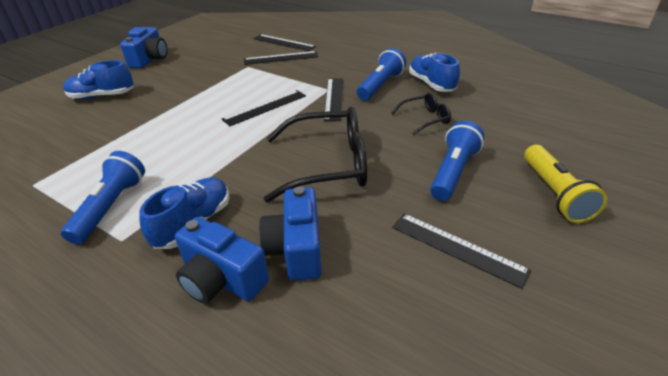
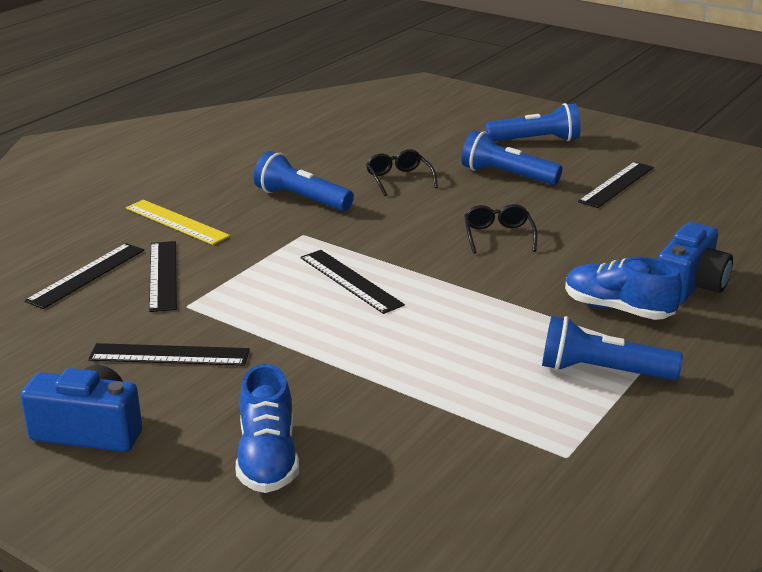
camera: 90 degrees left, 10 degrees down
blue camera [259,186,322,281] -> none
black glasses [264,107,367,202] -> black glasses [464,204,537,254], size x0.50
black ruler [324,78,343,121] -> black ruler moved to [88,343,250,366]
blue shoe [409,53,460,92] -> none
yellow flashlight [524,145,607,223] -> blue flashlight [485,103,581,141]
none -> yellow ruler [126,200,230,245]

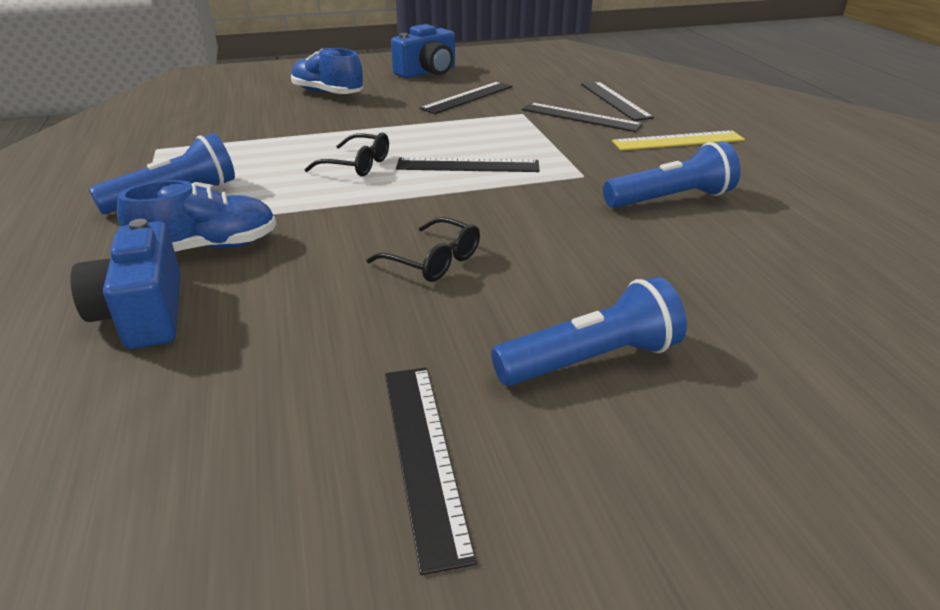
camera: 130 degrees right, 5 degrees up
black glasses [366,149,438,196] -> black glasses moved to [304,133,389,176]
blue flashlight [485,103,581,141] -> none

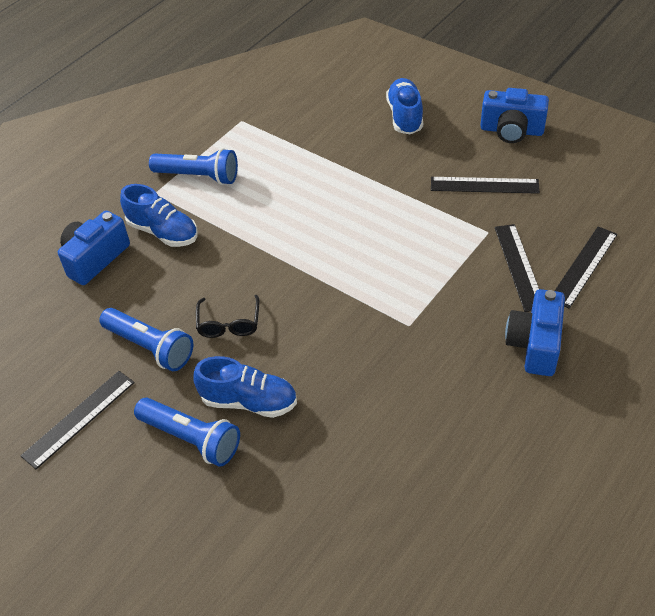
camera: 55 degrees right, 15 degrees up
black glasses [304,133,389,176] -> none
black ruler [396,157,540,172] -> none
blue flashlight [603,141,741,208] -> blue flashlight moved to [99,308,193,371]
yellow ruler [612,130,745,150] -> blue camera [505,289,565,376]
none -> blue shoe [193,356,297,418]

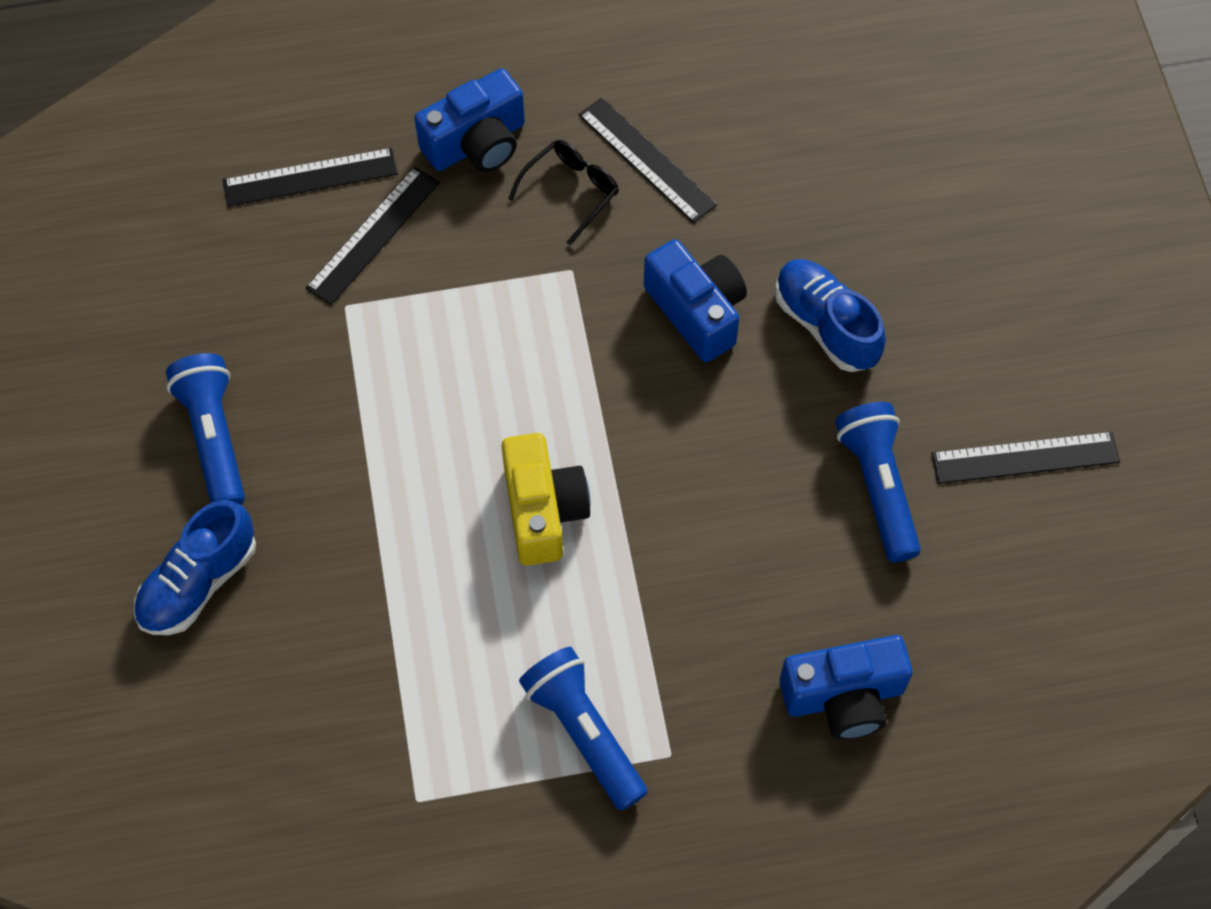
camera: 140 degrees left, 15 degrees up
blue shoe [120,184,198,247] -> none
blue flashlight [134,398,240,467] -> blue flashlight moved to [166,353,245,505]
black glasses [196,295,259,338] -> black glasses moved to [508,140,619,245]
black ruler [431,177,540,194] -> black ruler moved to [579,97,717,223]
blue camera [480,88,549,143] -> blue camera moved to [644,239,747,362]
none -> yellow camera [502,433,591,566]

